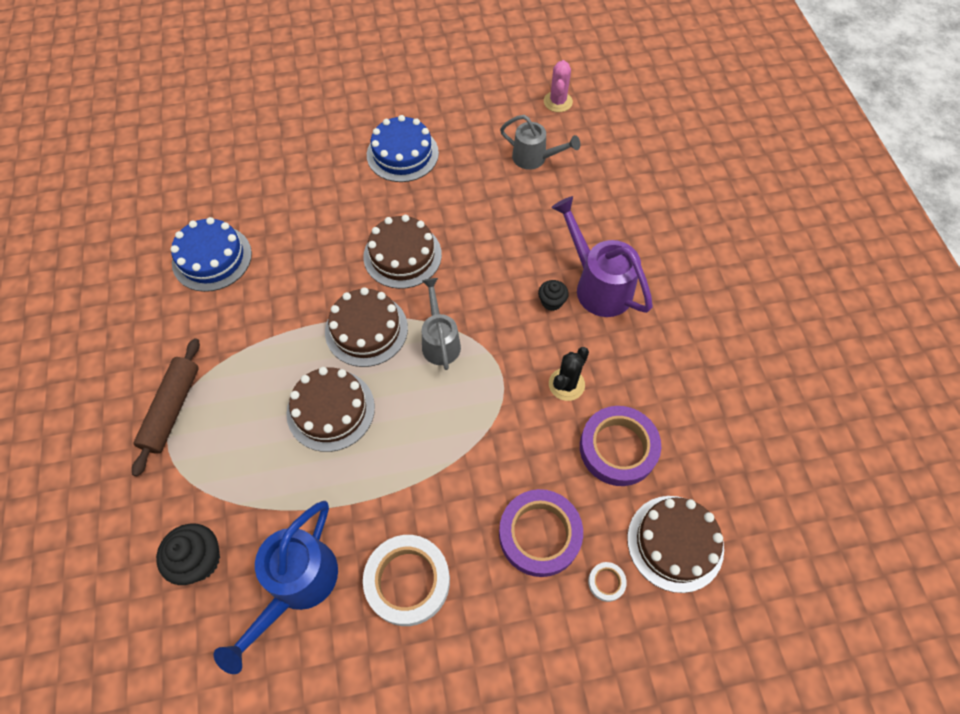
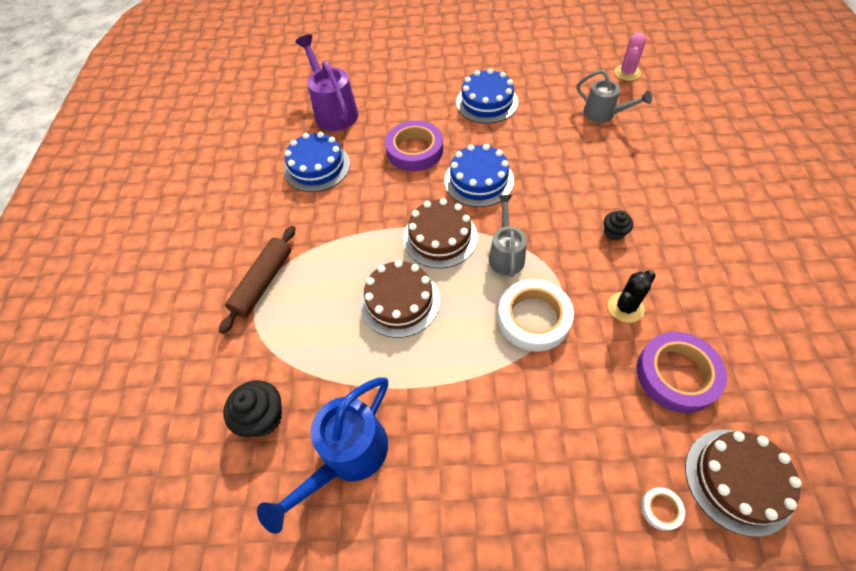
camera: 15 degrees right, 5 degrees down
brown cake [363,215,442,289] -> blue cake [444,144,514,207]
white tape [363,535,450,626] -> white tape moved to [498,279,574,351]
purple tape [499,489,583,577] -> purple tape moved to [385,121,443,171]
purple watering can [551,196,653,317] -> purple watering can moved to [295,34,358,131]

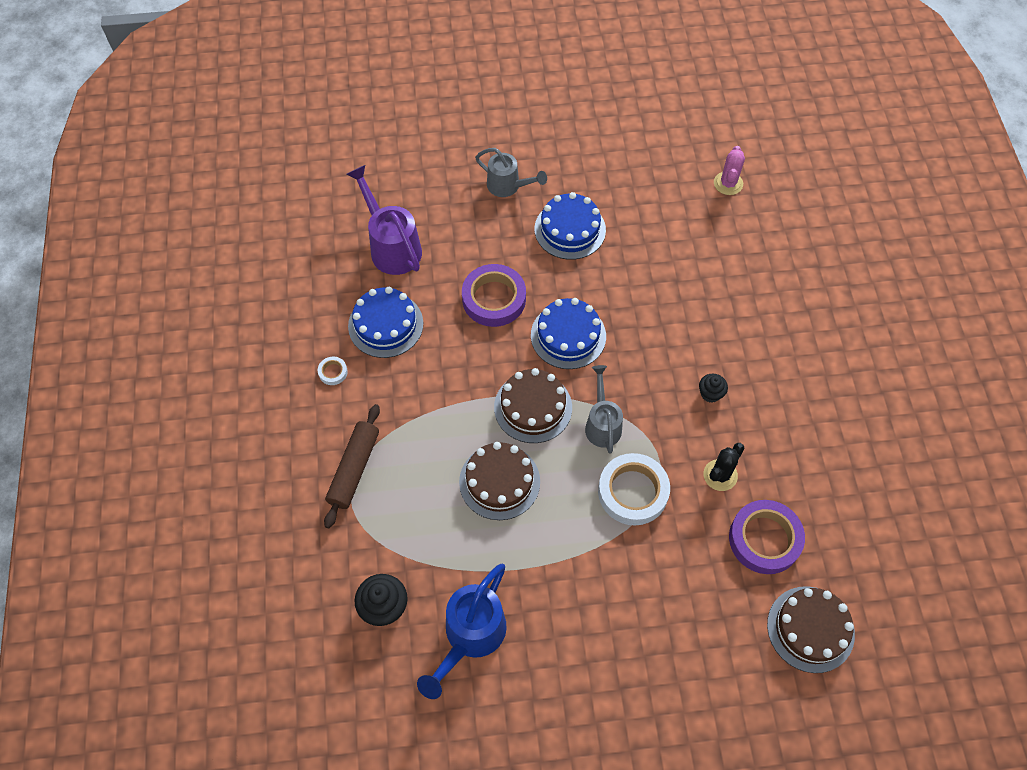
camera: 10 degrees left, 5 degrees up
grey watering can [577,70,652,123] -> grey watering can moved to [475,148,547,197]
white tape [641,487,685,531] -> white tape moved to [318,356,348,385]

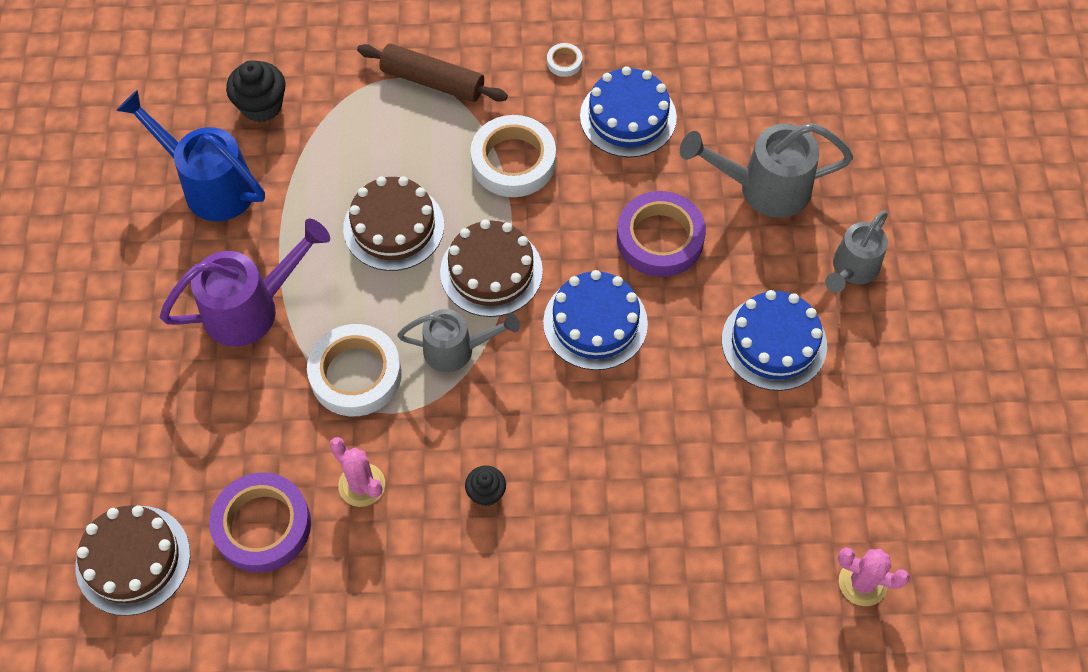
camera: 95 degrees right, 0 degrees up
purple watering can [347,165,422,275] -> purple watering can moved to [160,219,330,347]
black cactus [703,443,744,491] -> pink cactus [329,437,385,507]
none -> white tape [471,115,556,197]
none -> grey watering can [680,123,853,218]

